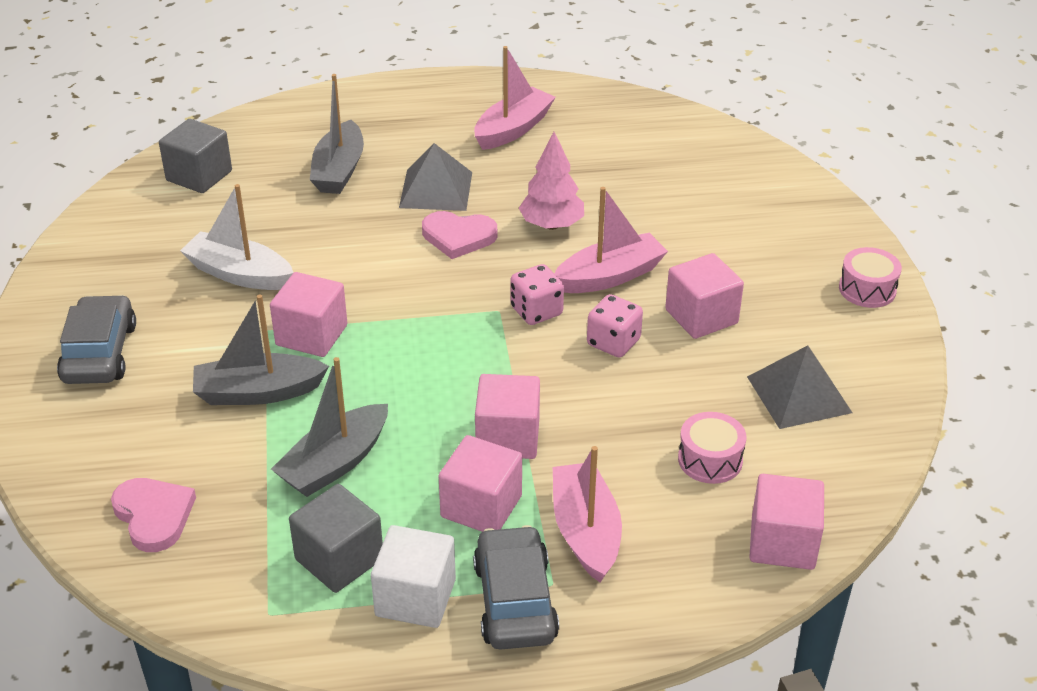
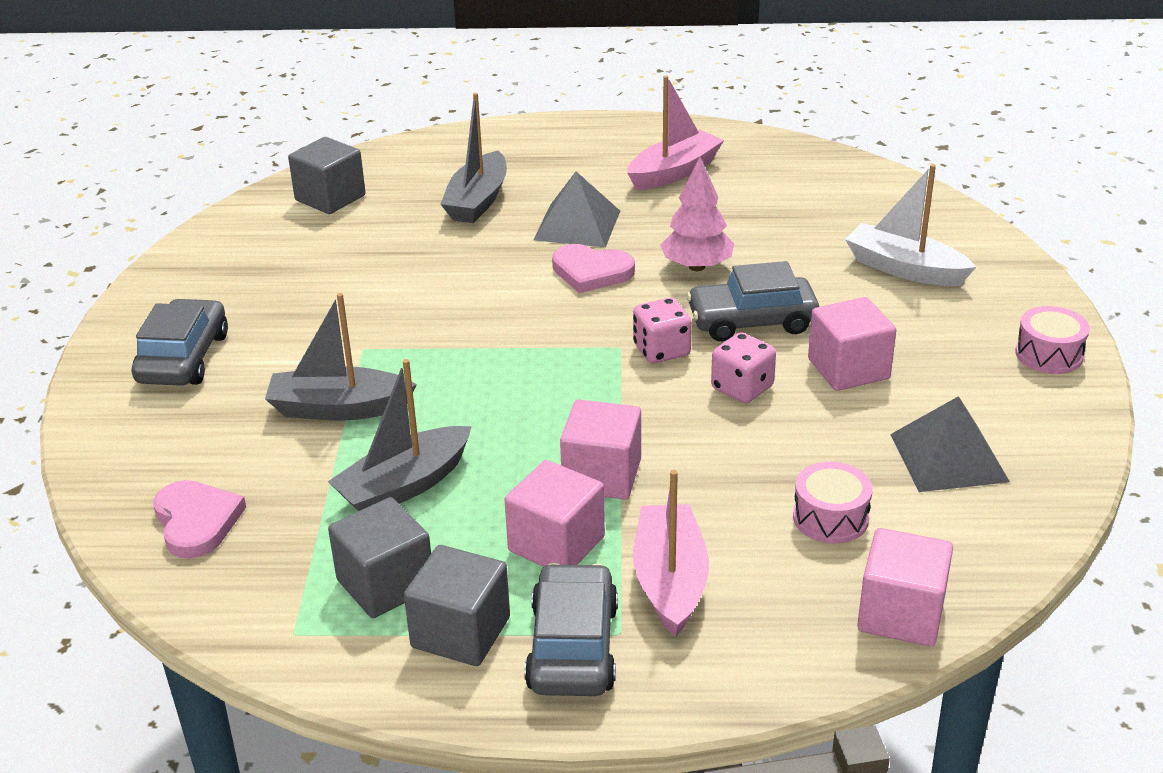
camera: 10 degrees right, 5 degrees down
white boat [180,184,294,290] -> white boat moved to [845,164,976,286]
pink cube [270,272,347,357] -> none
white cube [371,525,456,628] -> grey cube [404,545,510,666]
pink boat [554,187,668,293] -> grey car [686,261,819,341]

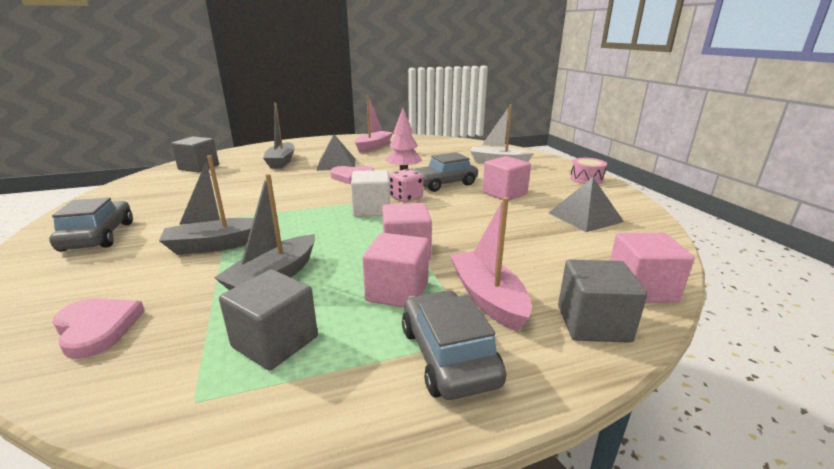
camera: 20 degrees left, 10 degrees down
grey cube [404,545,510,666] -> grey cube moved to [558,259,647,343]
pink dice [711,332,776,403] -> none
pink drum [793,462,873,544] -> none
none -> white cube [351,170,390,217]

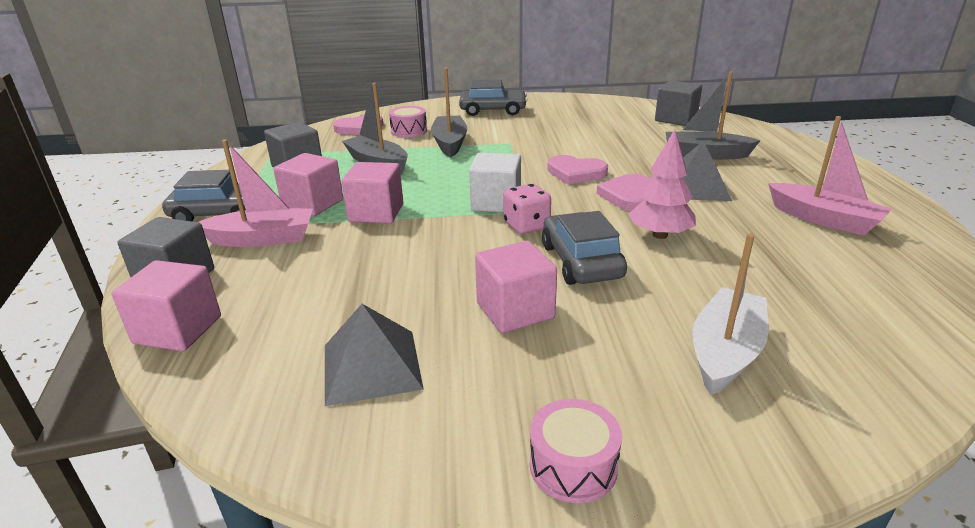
camera: 105 degrees right, 5 degrees up
none -> pink drum [389,106,427,137]
none -> pink heart [547,155,608,185]

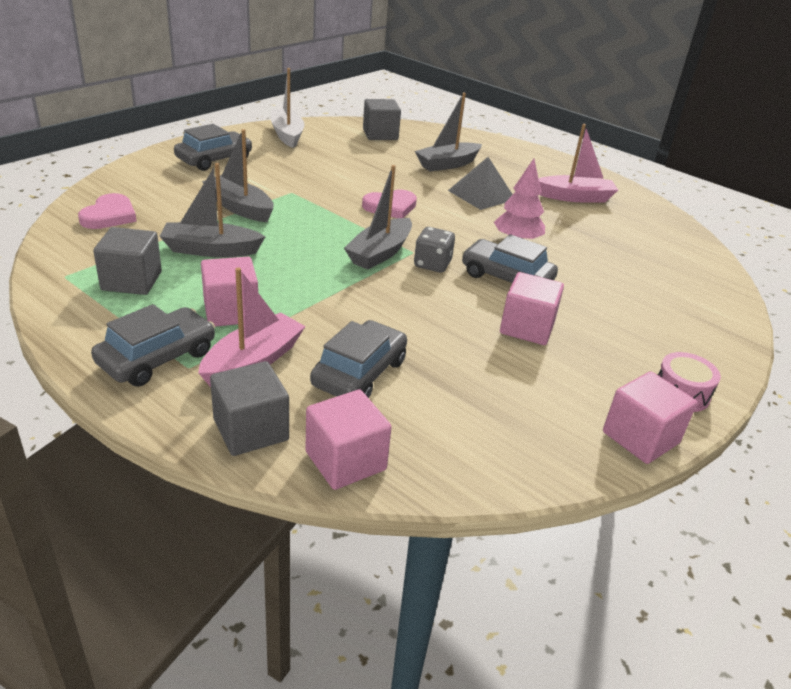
camera: 50 degrees left, 5 degrees up
grey pyramid [325,304,424,406] -> none
pink cube [341,162,403,224] -> pink cube moved to [603,371,697,464]
pink drum [389,106,427,137] -> none
white cube [469,153,521,213] -> grey boat [344,165,412,270]
pink dice [503,184,551,234] -> grey dice [414,227,455,272]
pink heart [596,174,650,211] -> none
white boat [692,234,769,395] -> white boat moved to [271,68,305,148]
none -> grey car [310,320,407,398]

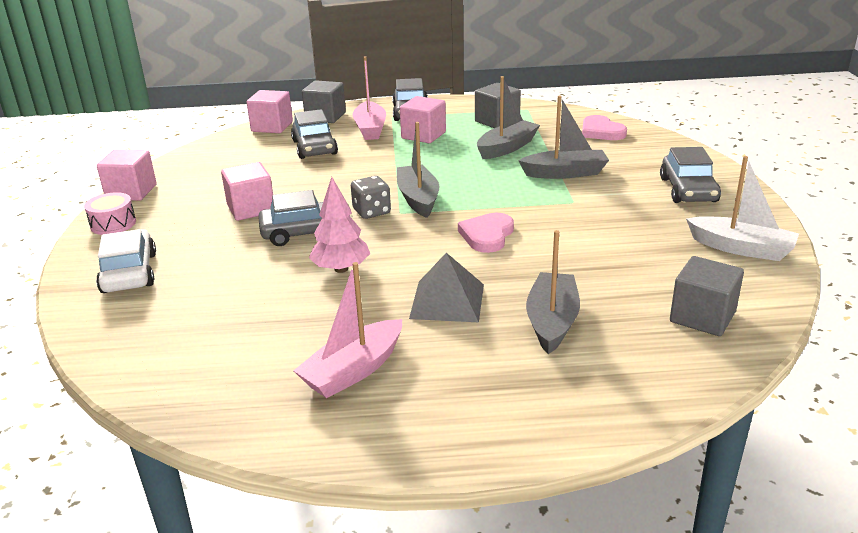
camera: 140 degrees right, 5 degrees down
none -> white car [96,229,156,293]

